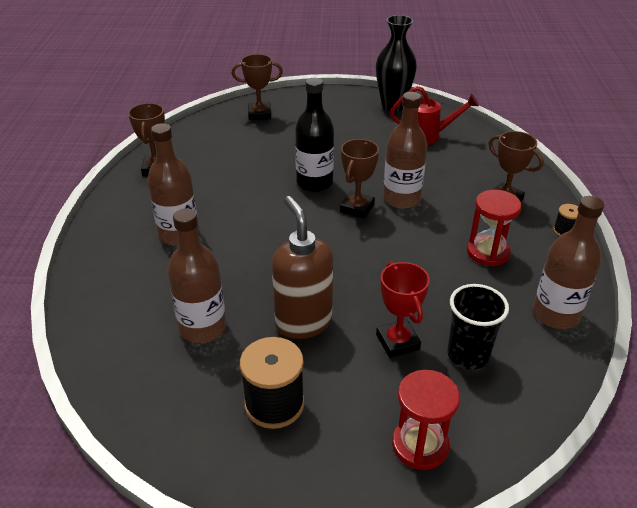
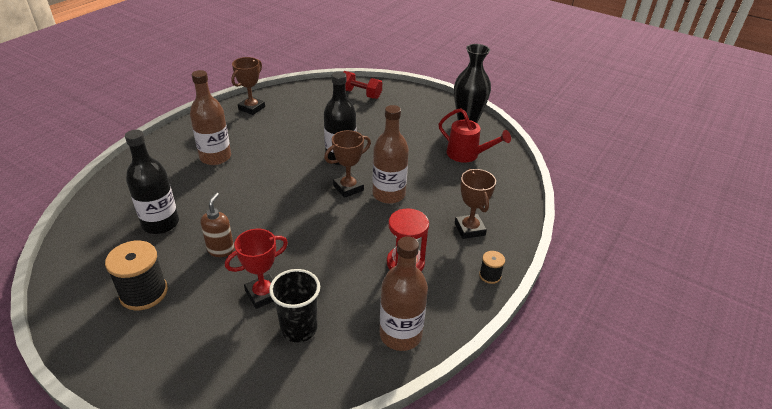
camera: 30 degrees right, 0 degrees up
brown bottle [167,208,226,343] -> black bottle [125,130,179,234]
brown trophy [232,54,283,120] -> red dumbbell [344,71,382,99]
brown soap dispenser [272,196,333,339] -> brown soap dispenser [201,192,234,257], size x0.59
red trophy [376,262,430,358] -> red trophy turned 45 degrees clockwise [225,229,288,309]
red hourglass [392,370,460,470] -> none

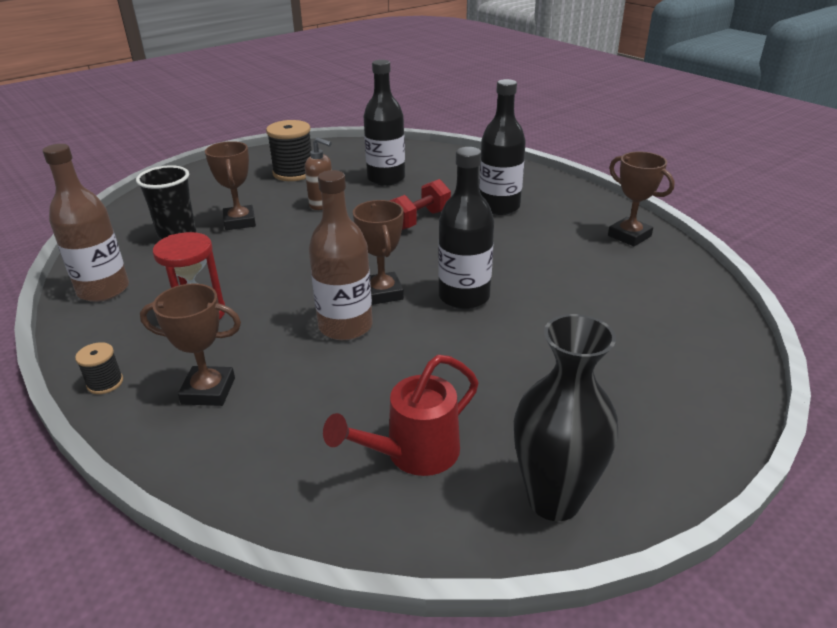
camera: 110 degrees right, 5 degrees down
brown bottle [190,70,231,165] -> black bottle [479,79,526,215]
red trophy [225,229,288,309] -> brown trophy [205,141,256,230]
red dumbbell [344,71,382,99] -> red dumbbell moved to [389,179,451,230]

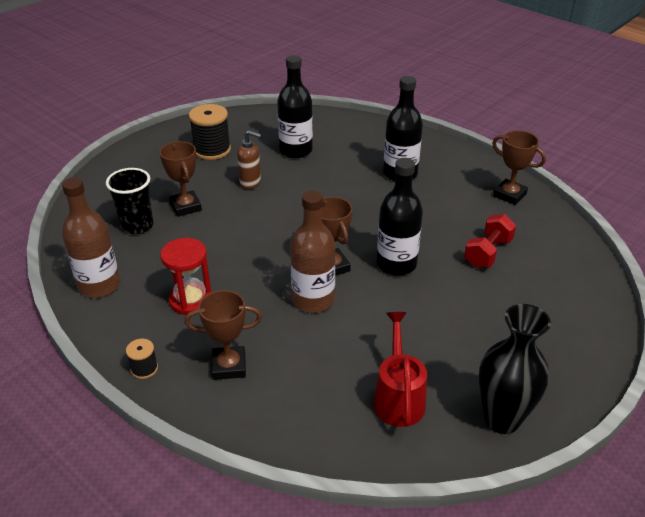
camera: 10 degrees left, 5 degrees up
red watering can [323,355,479,476] -> red watering can turned 135 degrees clockwise [374,312,427,427]
red dumbbell [389,179,451,230] -> red dumbbell moved to [464,214,516,268]

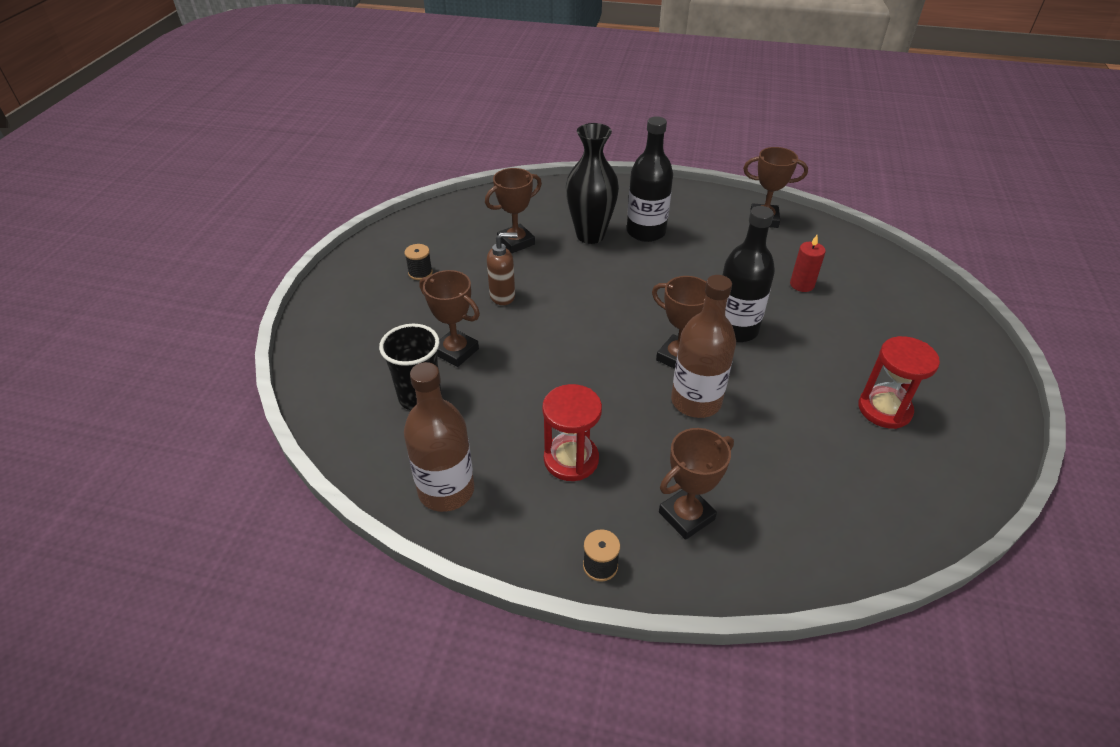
camera: 30 degrees left, 5 degrees up
black spool [189,104,231,160] -> black spool [404,244,433,280], size x0.51
black bottle [277,55,313,158] -> brown trophy [485,168,542,253]
red watering can [374,312,427,427] -> none
red dumbbell [464,214,516,268] -> red candle [790,235,826,292]
black vase [479,304,551,434] -> black vase moved to [566,123,619,244]
none -> red hourglass [859,336,940,429]

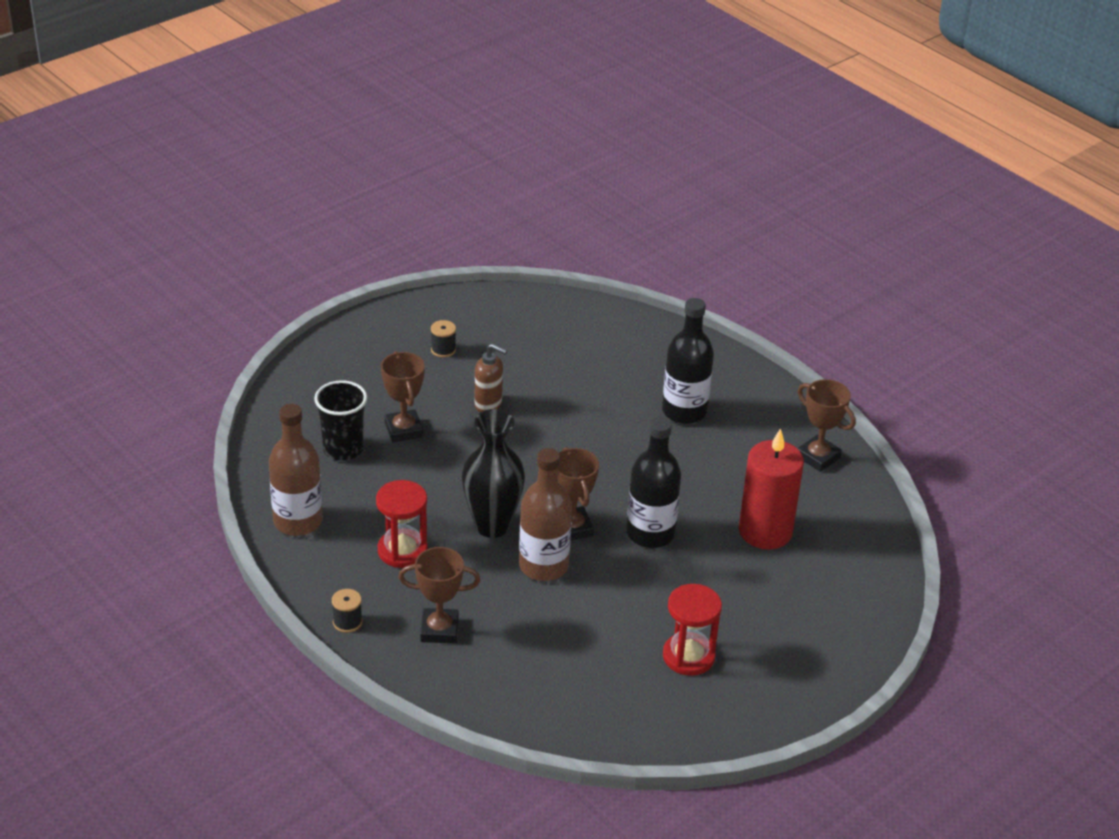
camera: 35 degrees right, 5 degrees down
brown trophy [485,168,542,253] -> none
black vase [566,123,619,244] -> black vase moved to [462,409,525,538]
red candle [790,235,826,292] -> red candle [739,428,804,549], size x1.99

